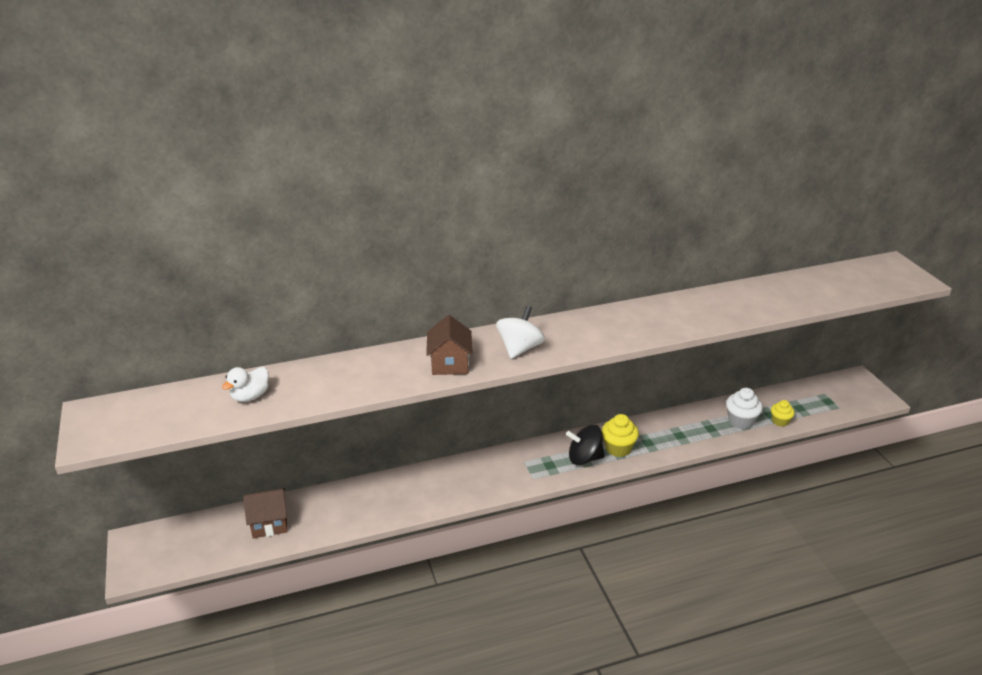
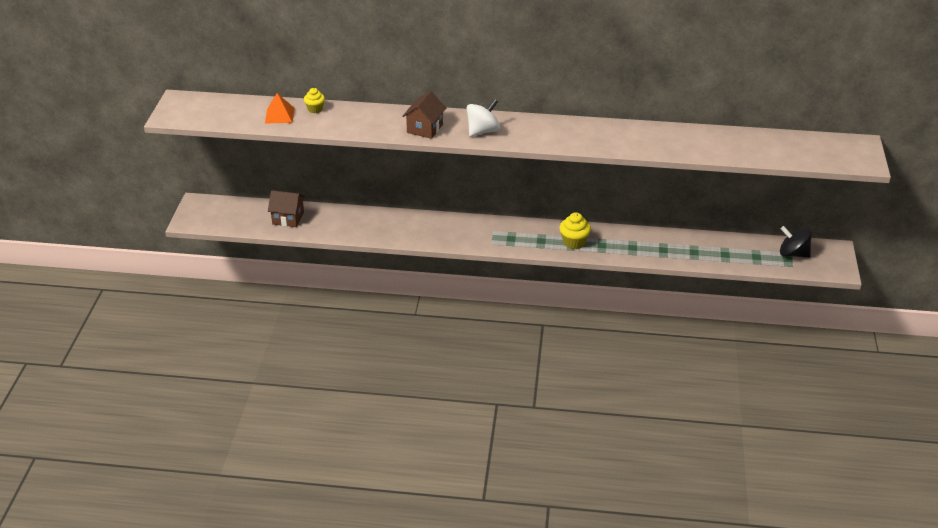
camera: 25 degrees right, 5 degrees up
white duck [222,367,269,402] -> orange pyramid [265,93,294,123]
black spinning top [566,425,605,465] -> black spinning top moved to [780,226,812,258]
white cupcake [726,388,763,429] -> none
yellow cupcake [771,400,795,427] -> yellow cupcake moved to [304,88,325,113]

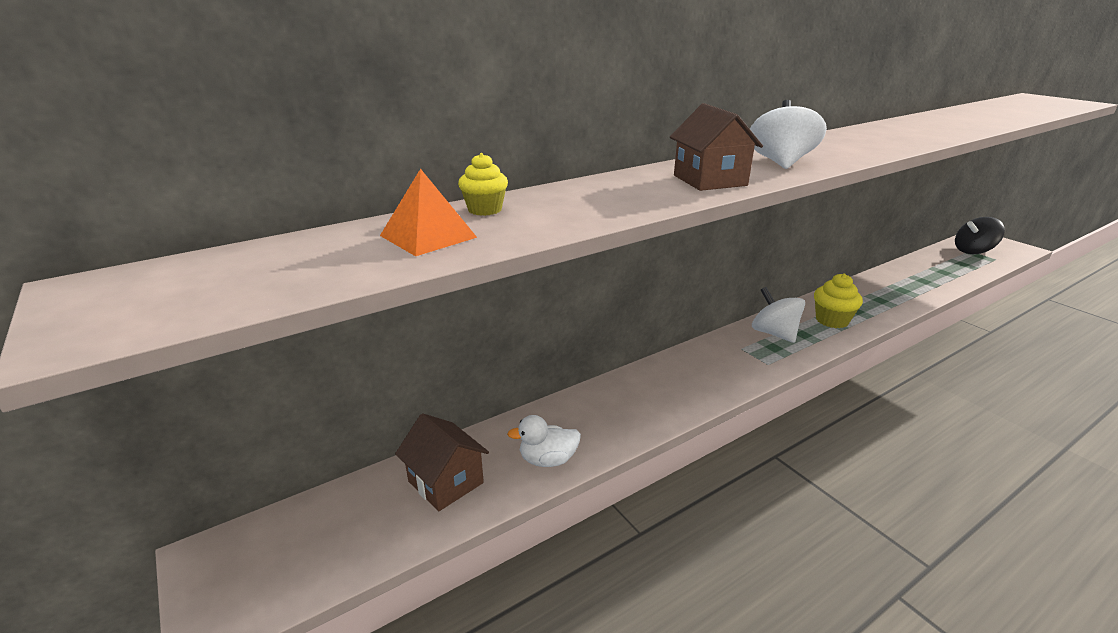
camera: 40 degrees left, 10 degrees down
brown house [268,190,305,227] -> brown house turned 75 degrees clockwise [395,413,489,511]
none -> white duck [507,415,581,467]
none -> white spinning top [752,287,805,343]

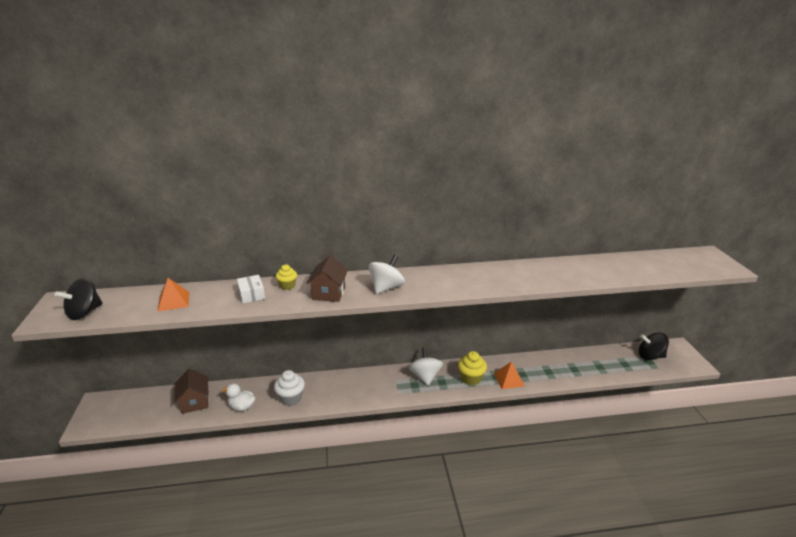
camera: 25 degrees right, 0 degrees up
yellow cupcake [458,153,508,216] -> yellow cupcake moved to [276,264,297,290]
none -> black spinning top [54,278,103,320]
none -> white box [237,275,265,303]
none -> white cupcake [274,370,305,406]
none -> orange pyramid [494,361,525,389]

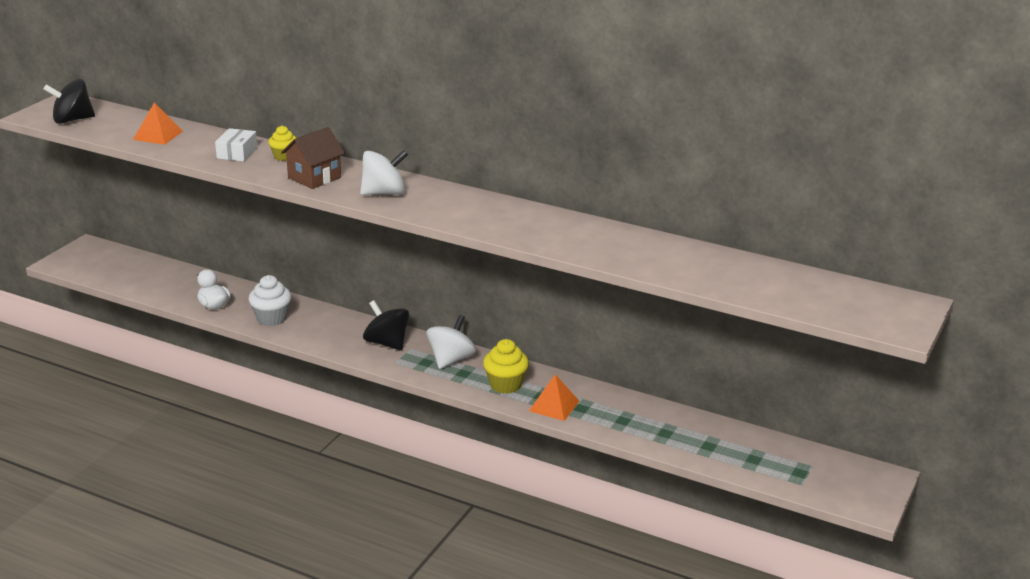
camera: 35 degrees right, 0 degrees up
brown house [174,369,209,414] -> none
black spinning top [639,332,669,360] -> black spinning top moved to [363,300,409,350]

